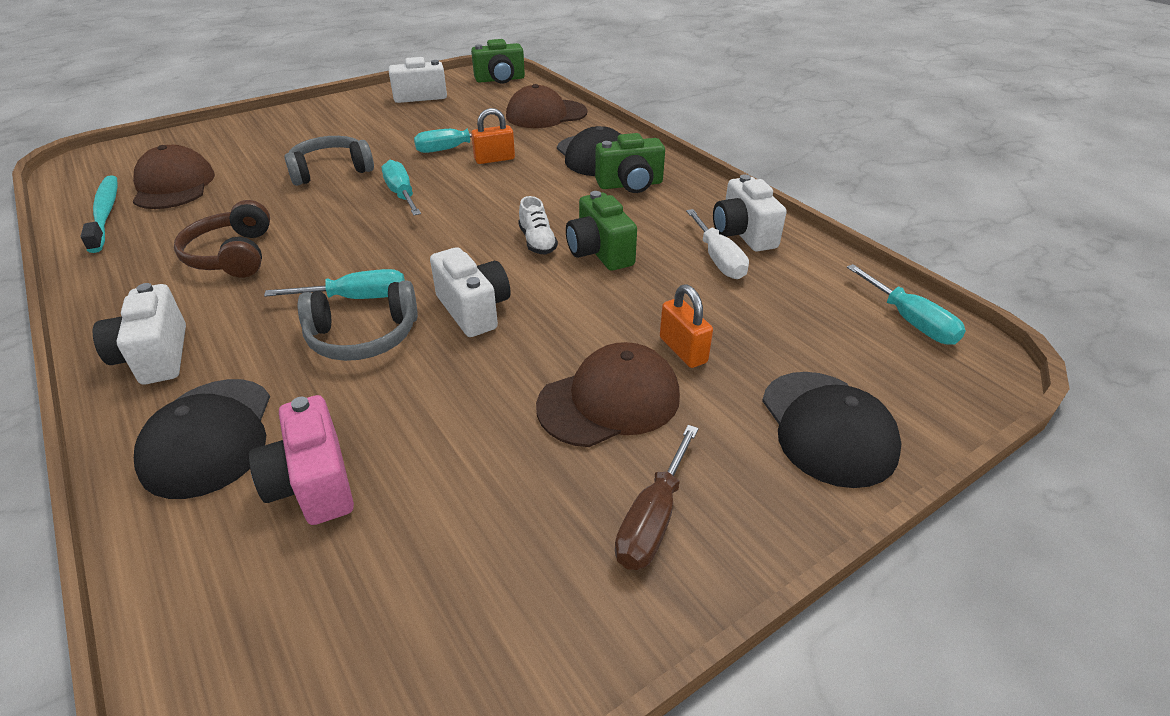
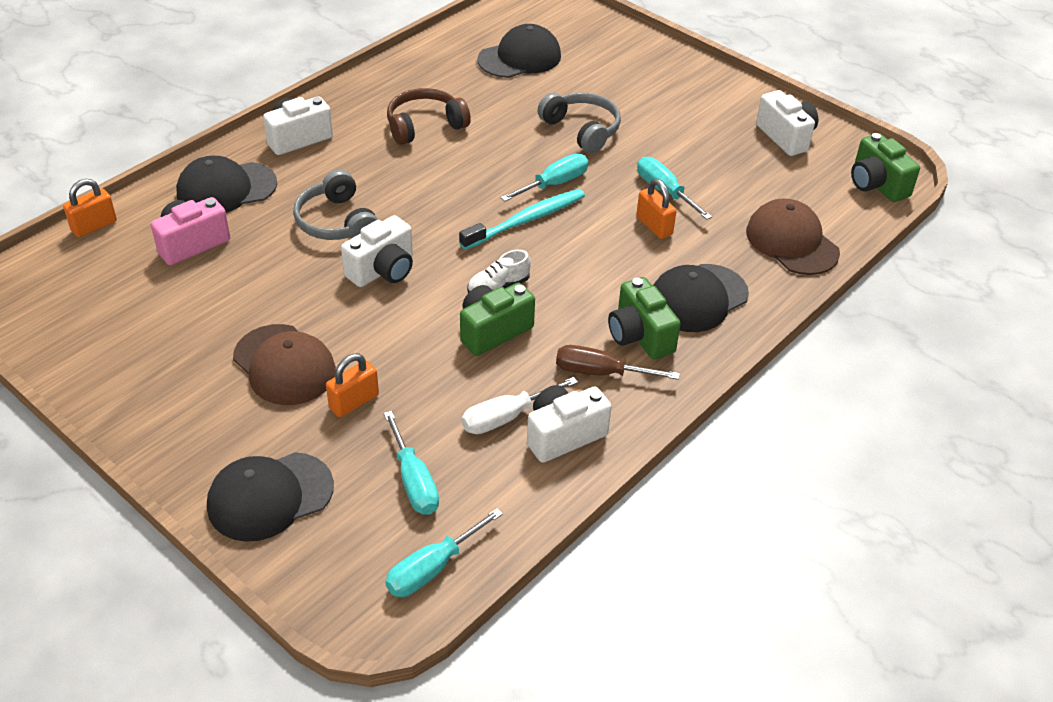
camera: 75 degrees right, 5 degrees up
turquoise toothbrush [80,175,118,253] -> turquoise toothbrush moved to [459,189,585,250]
brown cap [133,145,215,209] -> black cap [477,24,561,78]
turquoise screwdriver [264,269,405,299] -> turquoise screwdriver moved to [384,411,439,515]
brown screwdriver [615,425,699,570] -> brown screwdriver moved to [556,345,680,380]
none -> orange padlock [63,179,117,237]

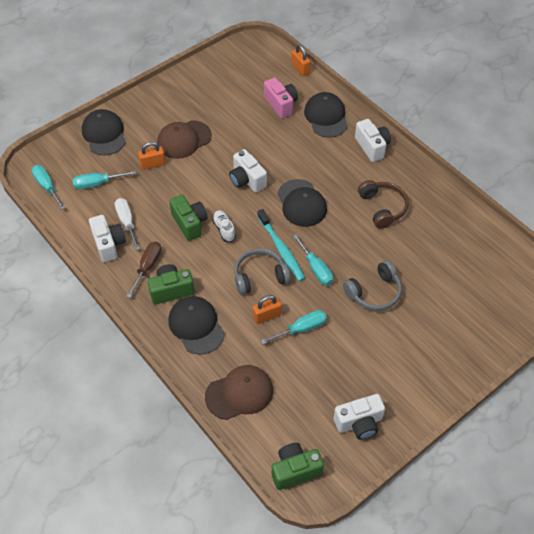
camera: 100 degrees right, 10 degrees up
grey headphones [293,170,378,240] -> grey headphones moved to [234,249,291,295]
orange padlock [326,354,379,417] -> orange padlock turned 75 degrees counterclockwise [138,142,166,170]
black cap [477,24,561,78] -> black cap moved to [277,179,327,227]

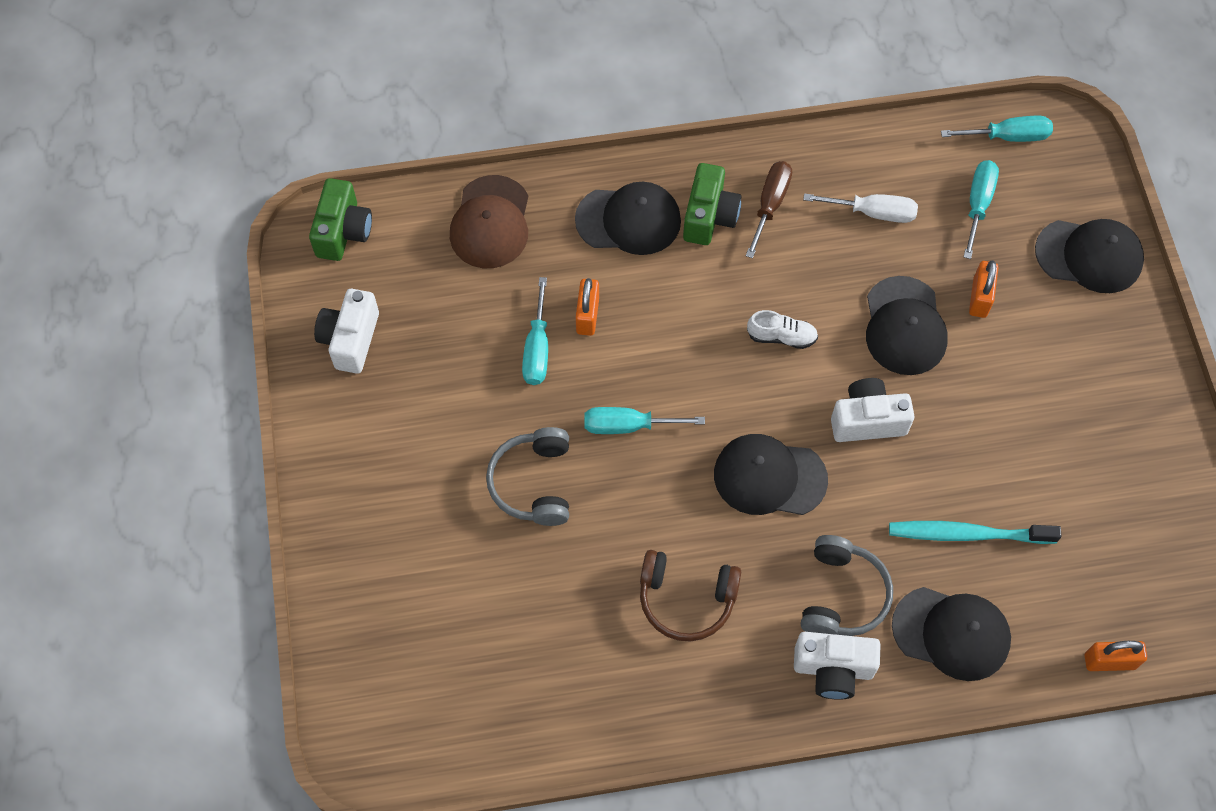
camera: 120 degrees right, 10 degrees up
white camera [89,215,126,262] -> none
brown screwdriver [126,241,161,298] -> brown screwdriver turned 120 degrees counterclockwise [746,161,792,258]
brown cap [157,120,212,159] -> none
green camera [169,195,208,241] -> none
grey headphones [234,249,291,295] -> grey headphones moved to [801,535,893,636]
turquoise toothbrush [257,209,305,282] -> turquoise toothbrush moved to [889,521,1061,544]
pink camera [264,78,298,119] -> none
none -> black cap [866,276,948,375]

